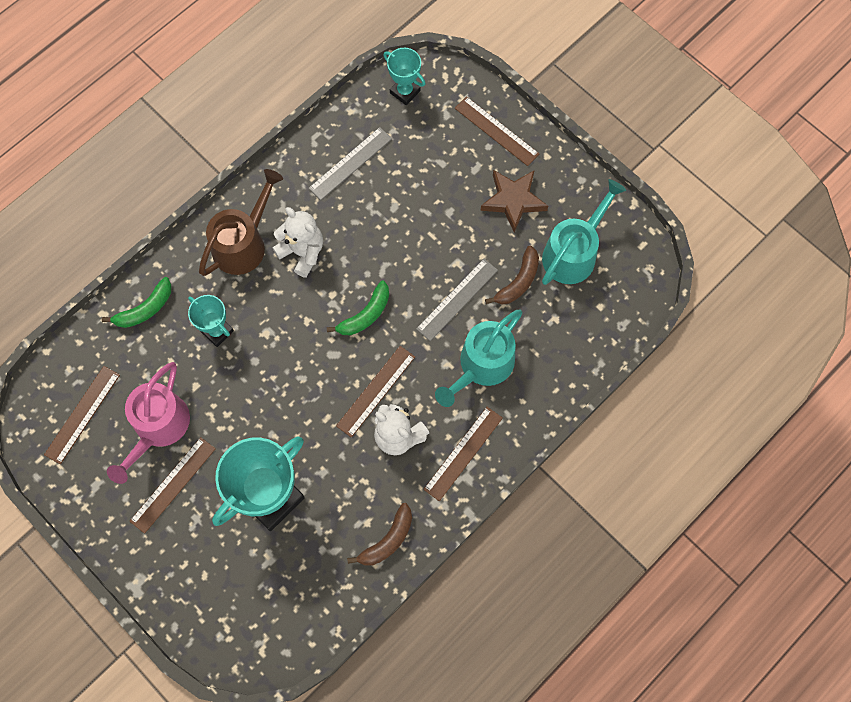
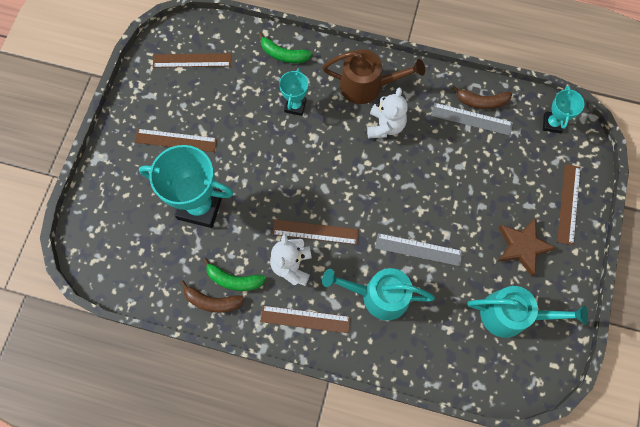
camera: 60 degrees right, 0 degrees up
pink watering can [107,362,190,484] -> none
green banana [327,281,389,335] -> green banana moved to [203,258,266,291]
brown banana [485,246,539,304] -> brown banana moved to [452,85,512,109]

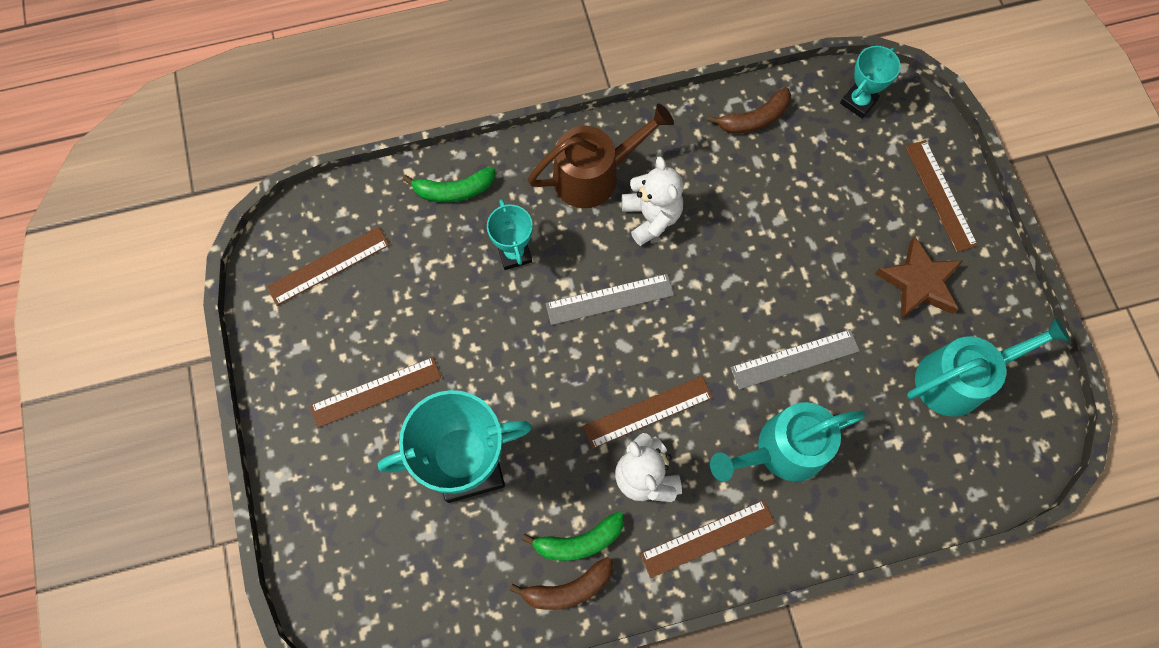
camera: 30 degrees left, 0 degrees up
grey ruler [431,103,513,136] -> grey ruler moved to [545,274,674,325]
turquoise trophy [543,86,585,133] -> turquoise trophy turned 60 degrees clockwise [840,46,901,118]

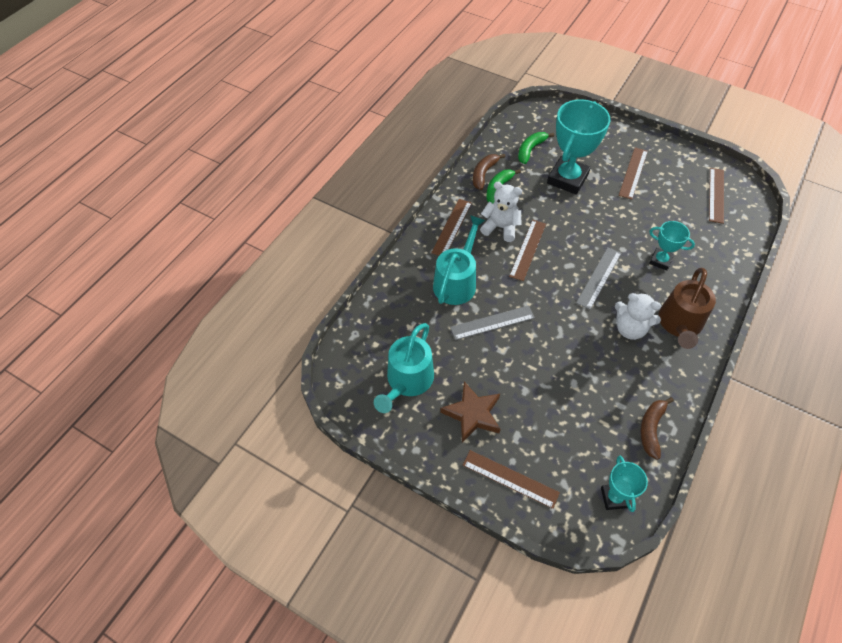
camera: 135 degrees right, 15 degrees down
green banana [402,167,495,202] -> green banana moved to [518,132,554,164]
grey ruler [730,329,860,390] -> grey ruler turned 45 degrees clockwise [450,306,535,340]

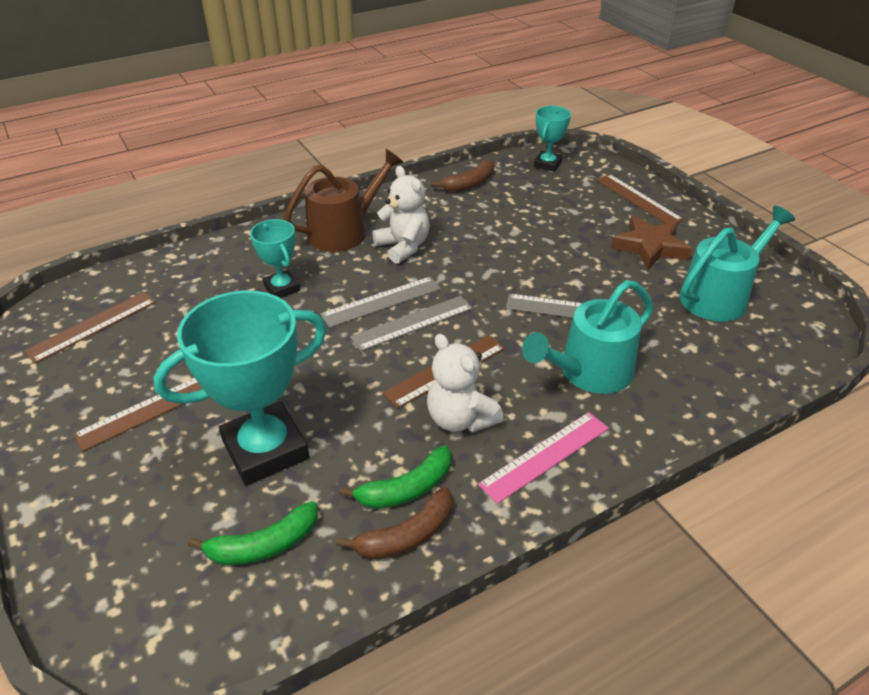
camera: 150 degrees left, 15 degrees down
brown ruler [431,199,472,256] -> pink ruler [478,412,609,504]
none -> grey ruler [350,296,473,351]

